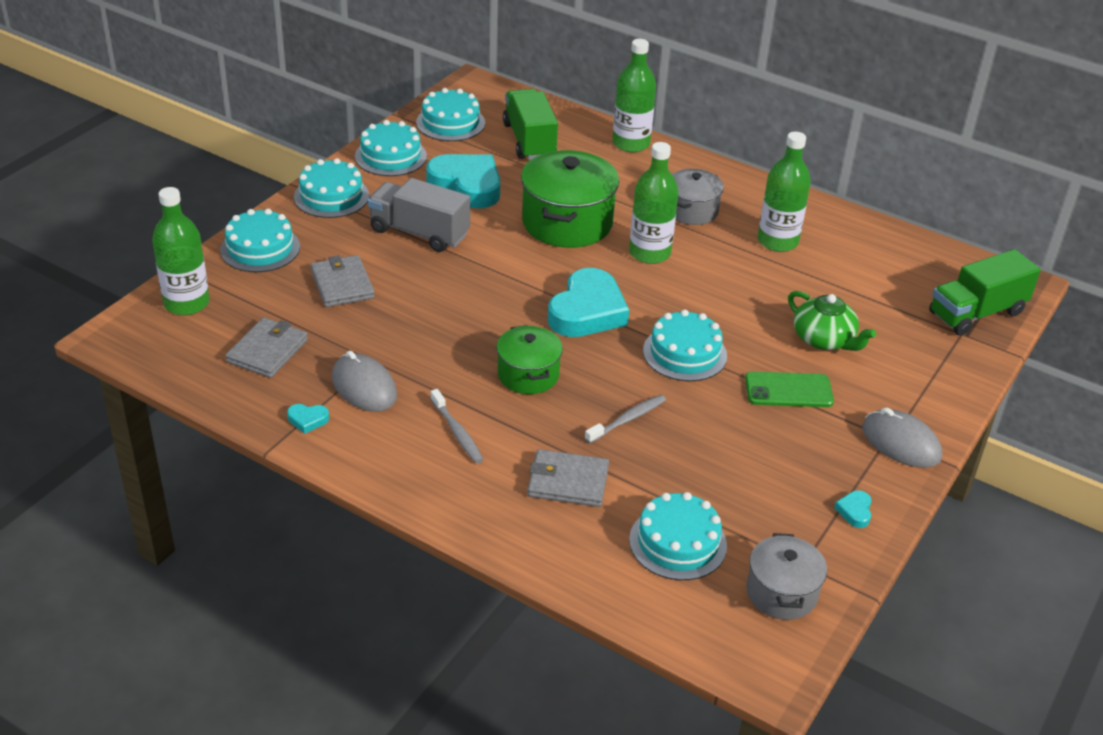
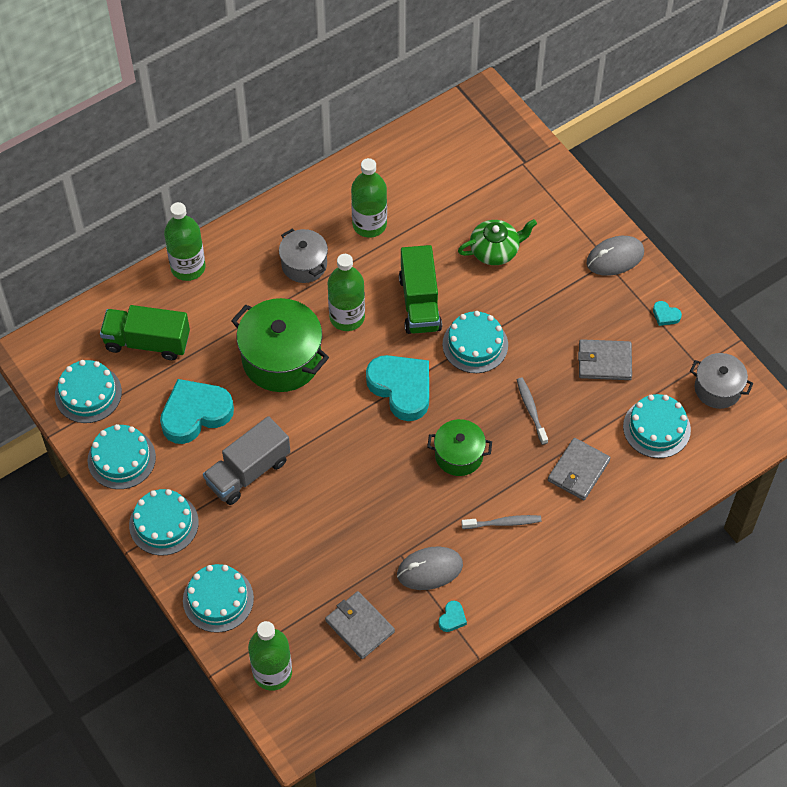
camera: 65 degrees left, 20 degrees up
grey wallet [310,255,375,307] -> grey wallet moved to [578,339,632,380]
green phone [745,372,834,407] -> none
green truck [929,249,1041,336] -> green truck moved to [399,245,442,334]

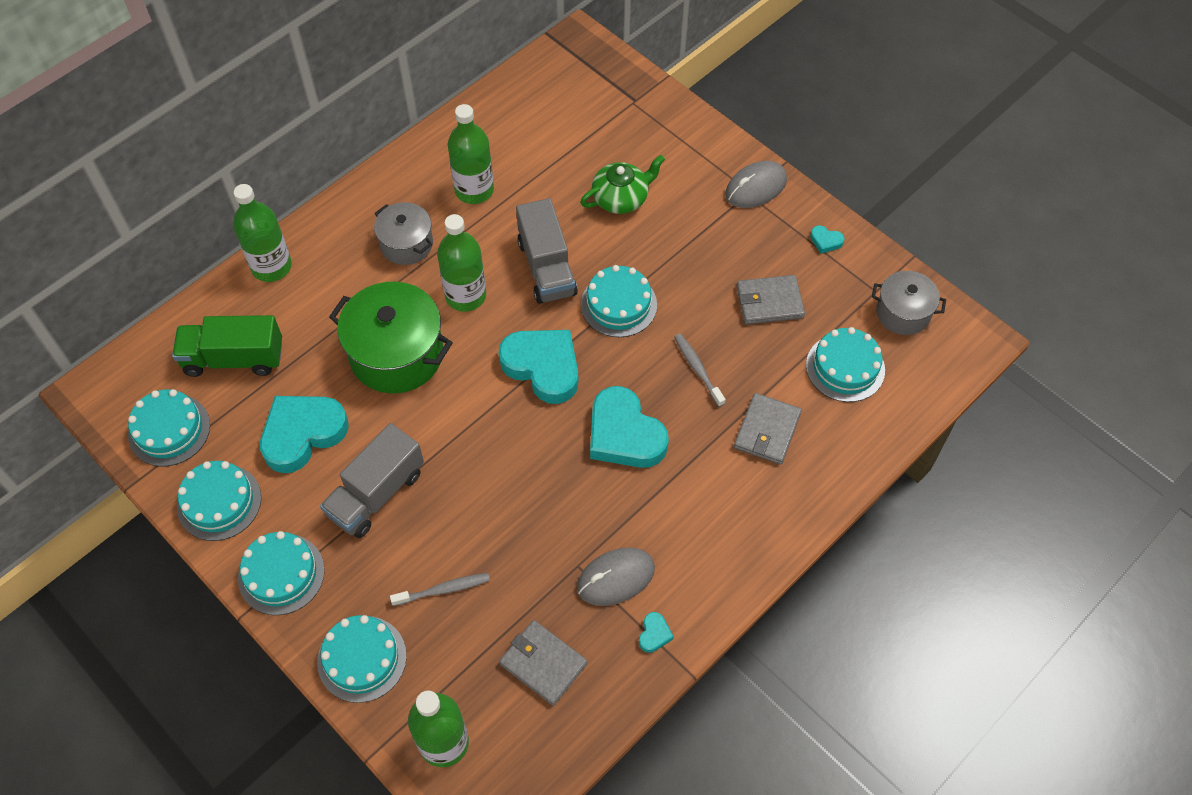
camera: 10 degrees left, 0 degrees up
green truck [399,245,442,334] -> grey truck [516,198,578,304]
green pot [427,419,492,476] -> turquoise heart [590,386,669,468]
grey toothbrush [461,515,541,529] -> grey toothbrush moved to [390,573,490,606]

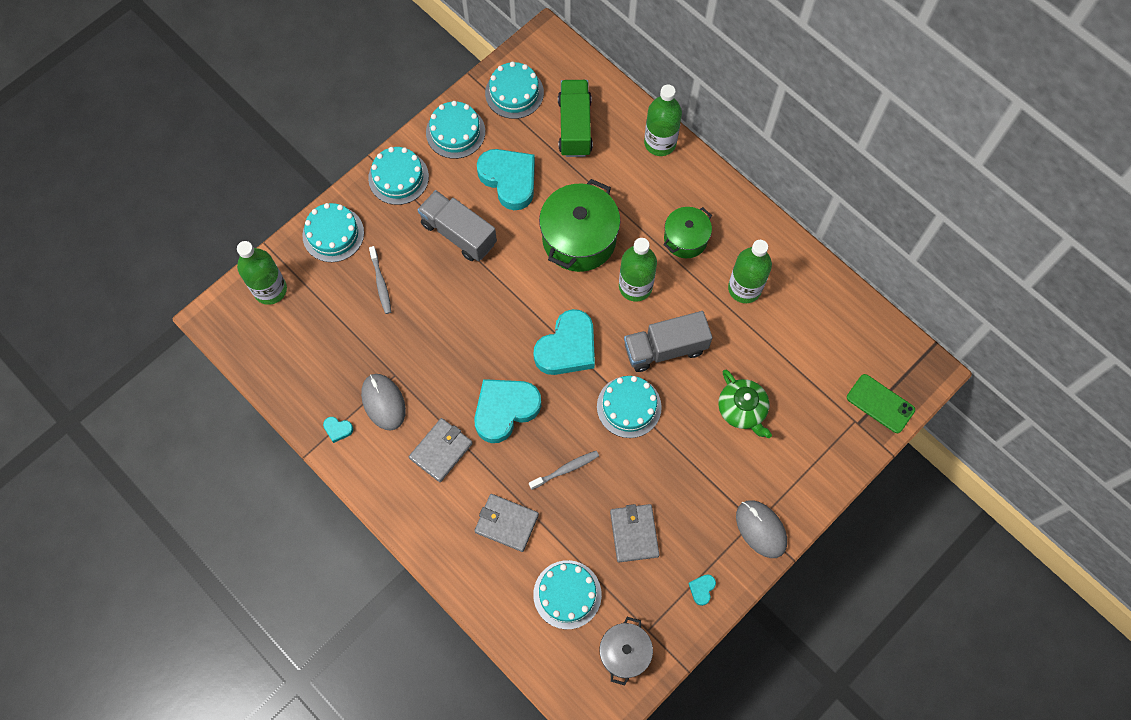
camera: 90 degrees right, 10 degrees up
grey pot [374,202,433,265] -> green pot [663,207,712,258]
grey wallet [499,620,588,706] -> grey wallet moved to [409,418,473,482]
none -> green phone [847,374,915,433]

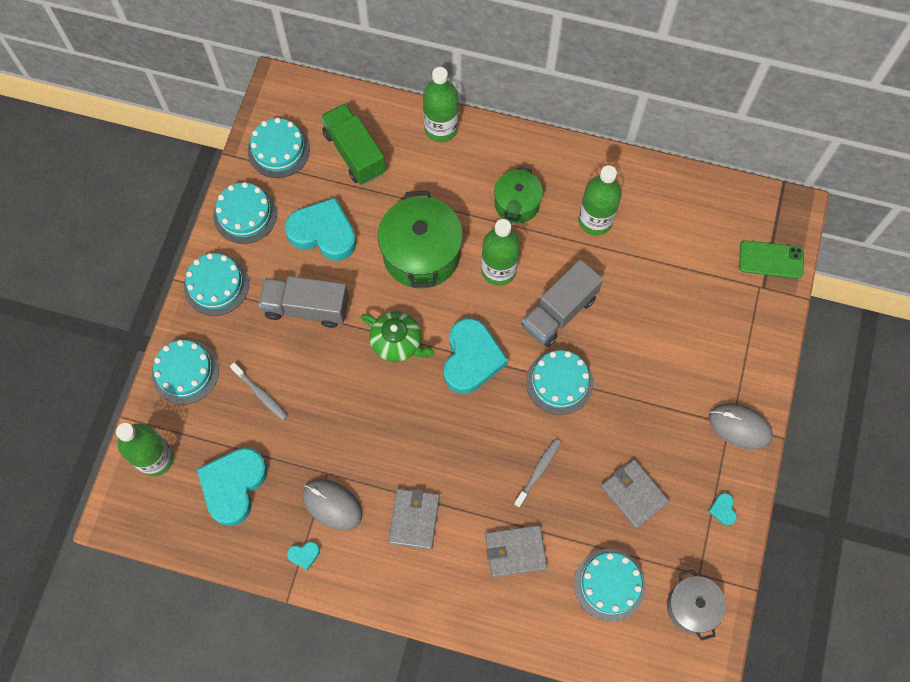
camera: 30 degrees left, 0 degrees up
turquoise heart [474,379,541,443] -> turquoise heart moved to [197,448,268,526]
green teapot [718,370,772,438] -> green teapot moved to [361,311,435,362]

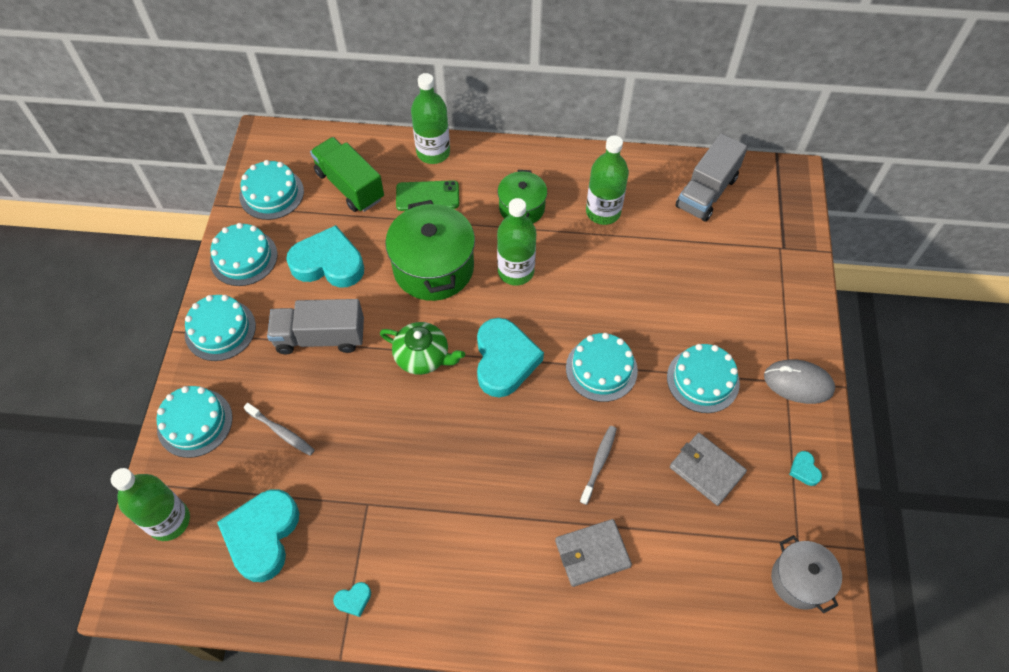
camera: 10 degrees left, 10 degrees down
grey mouse [302,479,362,531] -> none
grey wallet [388,488,440,550] -> none
grey truck [522,259,603,347] -> grey truck moved to [675,133,748,222]
turquoise cake [574,549,646,621] -> turquoise cake moved to [667,344,740,413]
green phone [739,240,804,279] -> green phone moved to [396,180,459,211]

